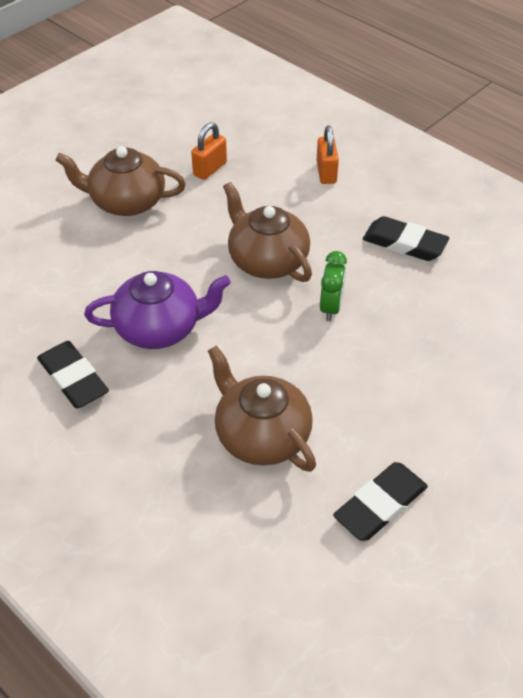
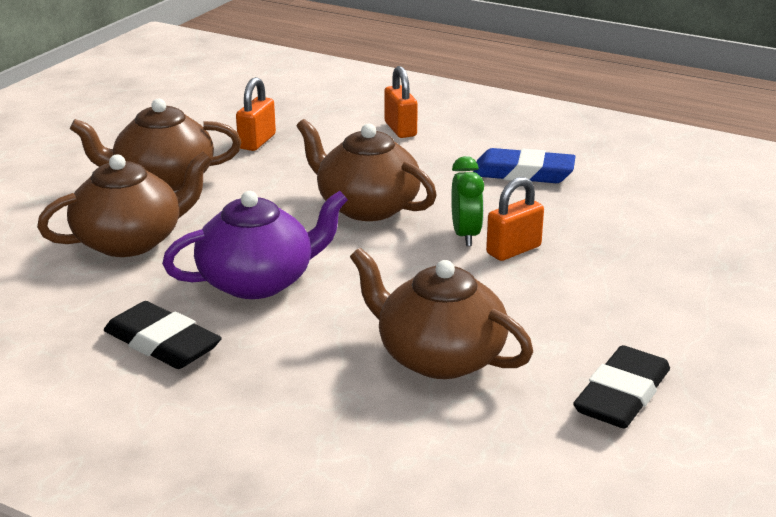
camera: 15 degrees left, 20 degrees down
black eraser [363,216,449,261] -> blue eraser [473,148,575,183]
none -> brown teapot [37,152,211,257]
none -> orange padlock [486,177,544,261]

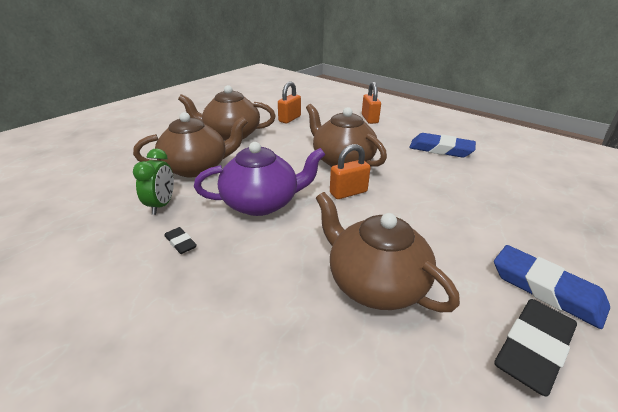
camera: 10 degrees right, 5 degrees up
black eraser [104,301,222,369] -> black eraser [164,227,197,254], size x0.48
green clock [451,156,484,246] -> green clock moved to [133,148,174,215]
orange padlock [486,177,544,261] -> orange padlock moved to [330,144,371,199]
none -> blue eraser [494,245,610,329]

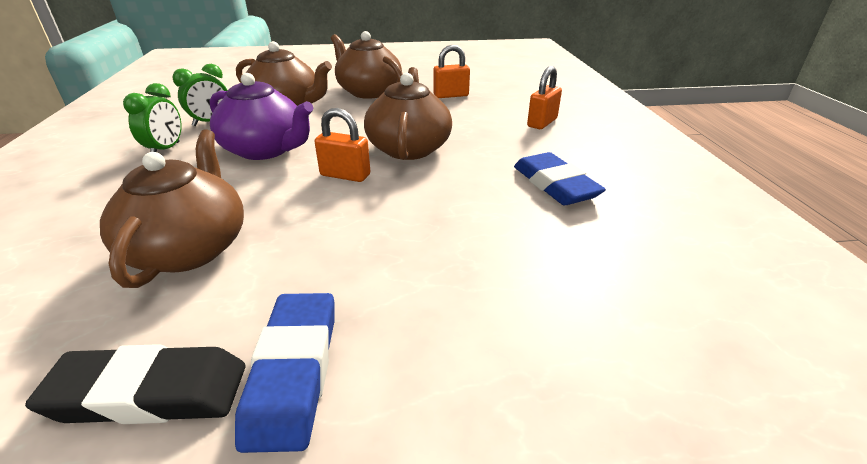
camera: 45 degrees right, 0 degrees up
black eraser [164,227,197,254] -> green clock [123,83,181,152]

